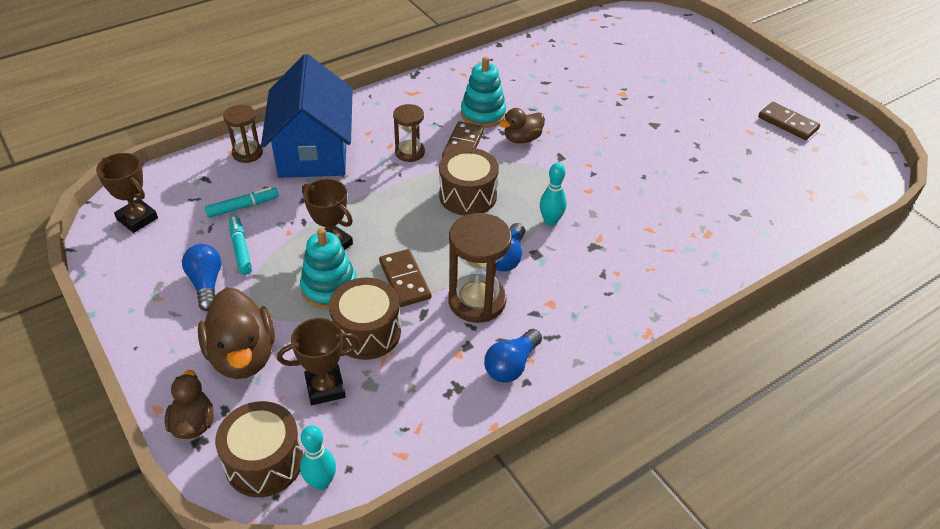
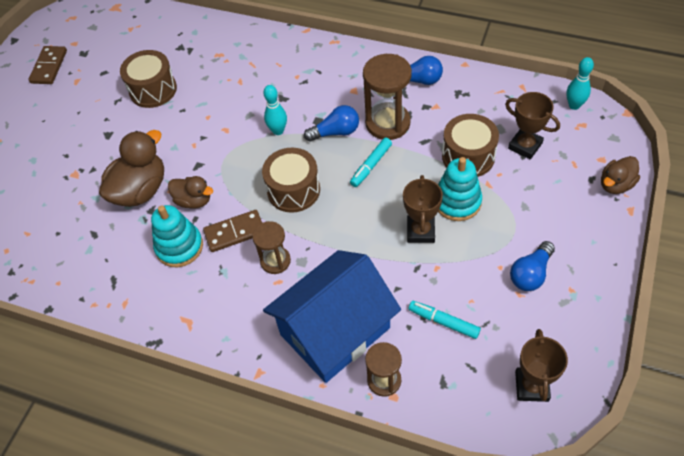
camera: 120 degrees left, 10 degrees up
brown duck [198,288,275,379] -> brown duck moved to [99,130,164,207]
brown drum [215,401,303,497] -> brown drum moved to [120,50,177,108]
turquoise marker [229,216,252,275] -> turquoise marker moved to [350,138,392,187]
brown domino [379,249,431,307] -> none

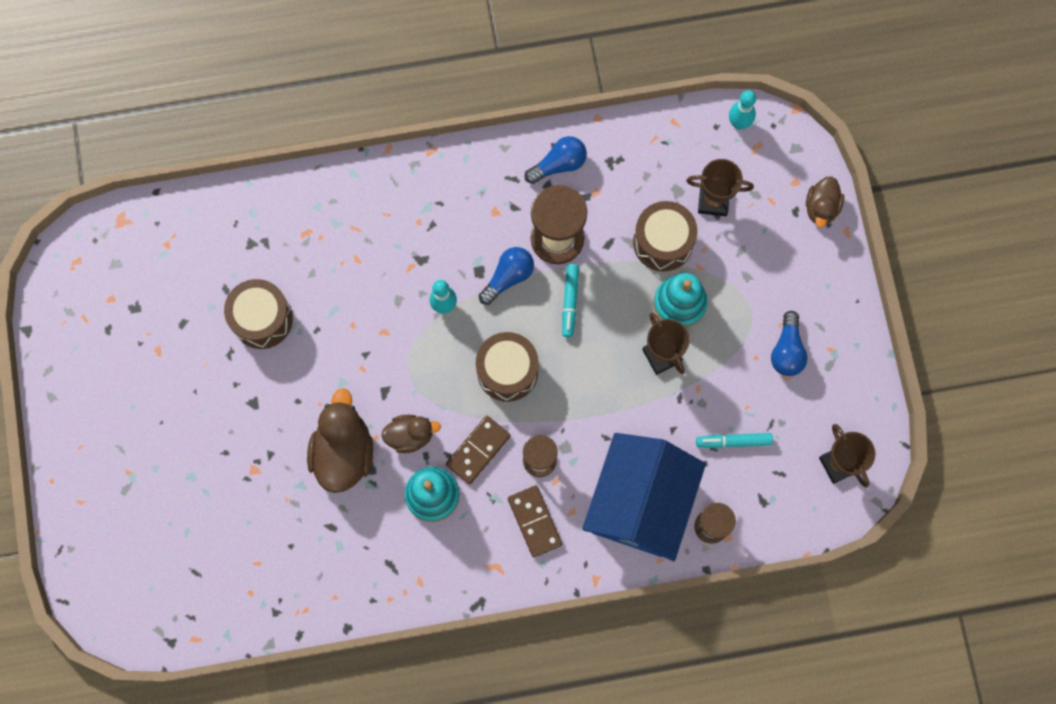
camera: 35 degrees left, 20 degrees up
brown domino [28,46,67,84] -> brown domino moved to [508,485,562,558]

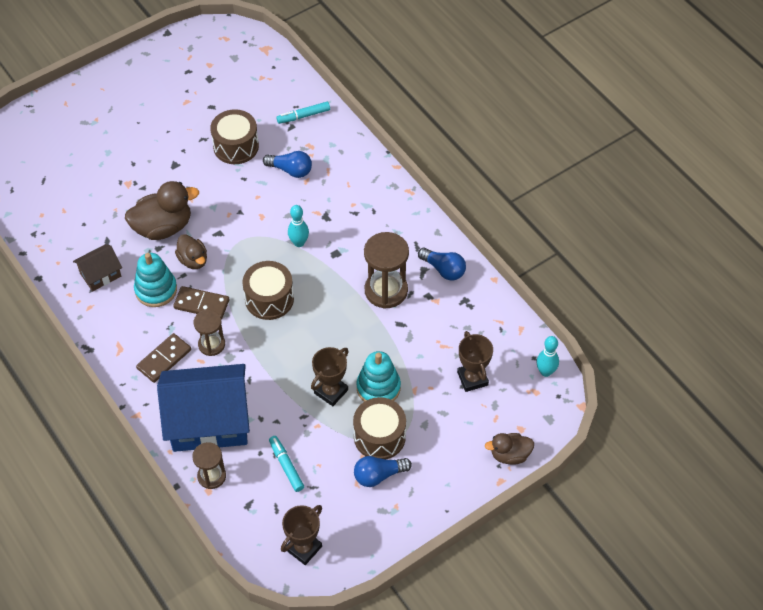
camera: 65 degrees right, 20 degrees down
blue light bulb [479,247,534,305] -> blue light bulb moved to [263,151,312,178]
turquoise marker [562,264,579,337] -> turquoise marker moved to [276,102,330,124]
brown drum [633,201,698,272] -> brown drum moved to [353,397,406,459]
none -> brown house [73,244,122,292]

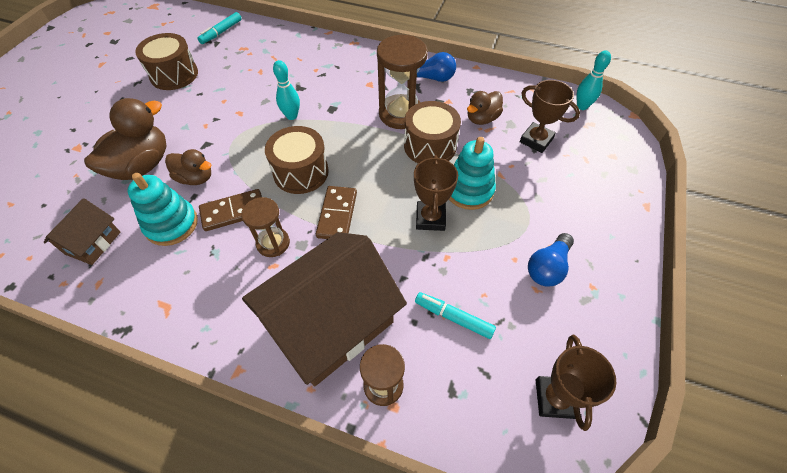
camera: 35 degrees left, 0 degrees up
brown domino [136,333,191,383] -> brown domino moved to [316,186,357,239]
blue house [157,364,250,452] -> brown house [242,232,407,386]
blue light bulb [263,151,312,178] -> none
brown drum [353,397,406,459] -> brown drum moved to [404,101,461,164]
brown duck [485,433,534,465] -> brown duck moved to [467,91,503,125]

